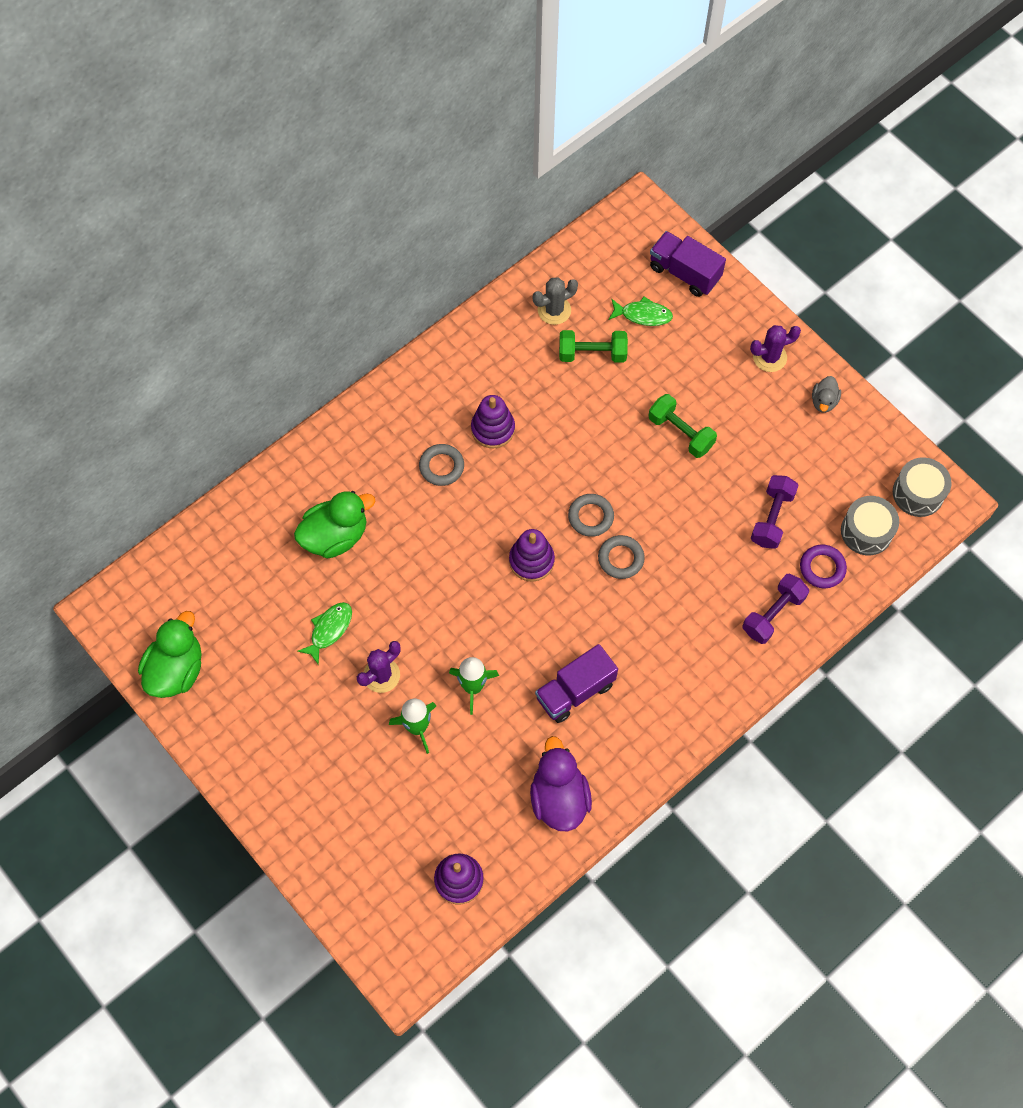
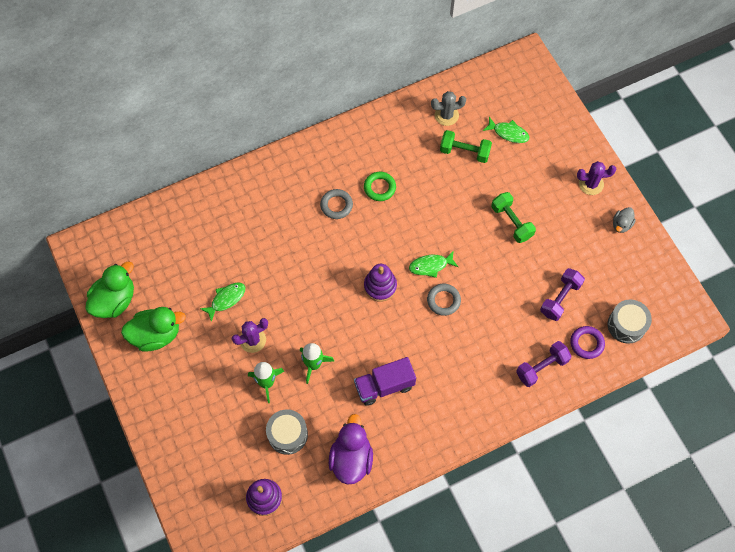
camera: 15 degrees right, 0 degrees up
green duck [294,491,375,558] -> green duck moved to [121,307,186,352]
purple stacking toy [471,395,515,449] -> green ring [364,172,396,201]
grey ring [568,494,614,537] -> green fish [409,250,458,278]
purple truck [650,231,726,297] -> none
grey drum [893,457,952,517] -> grey drum moved to [266,409,308,455]

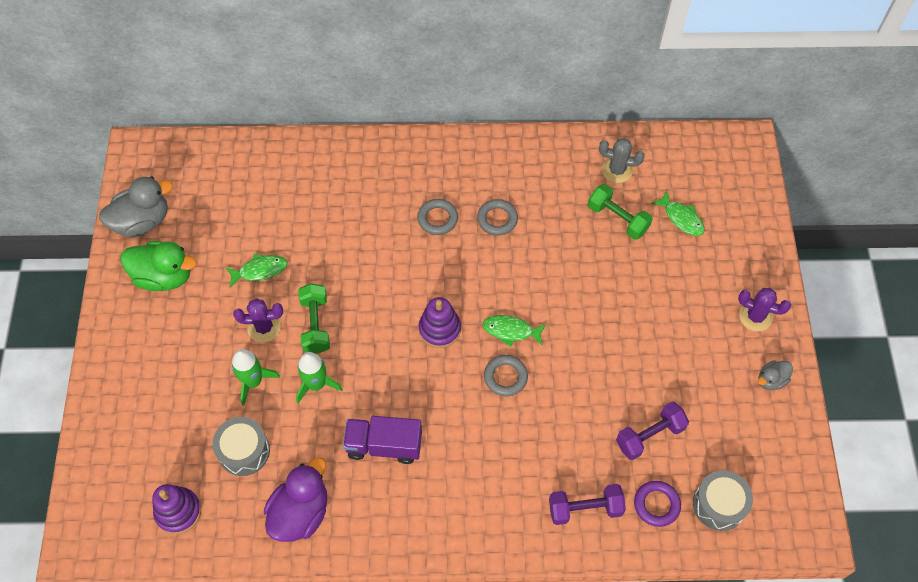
camera: 25 degrees right, 5 degrees down
green duck [85,261,134,318] -> grey duck [99,176,173,238]
green ring [364,172,396,201] -> grey ring [477,199,518,236]
green dumbbell [491,192,536,243] -> green dumbbell moved to [298,283,330,354]

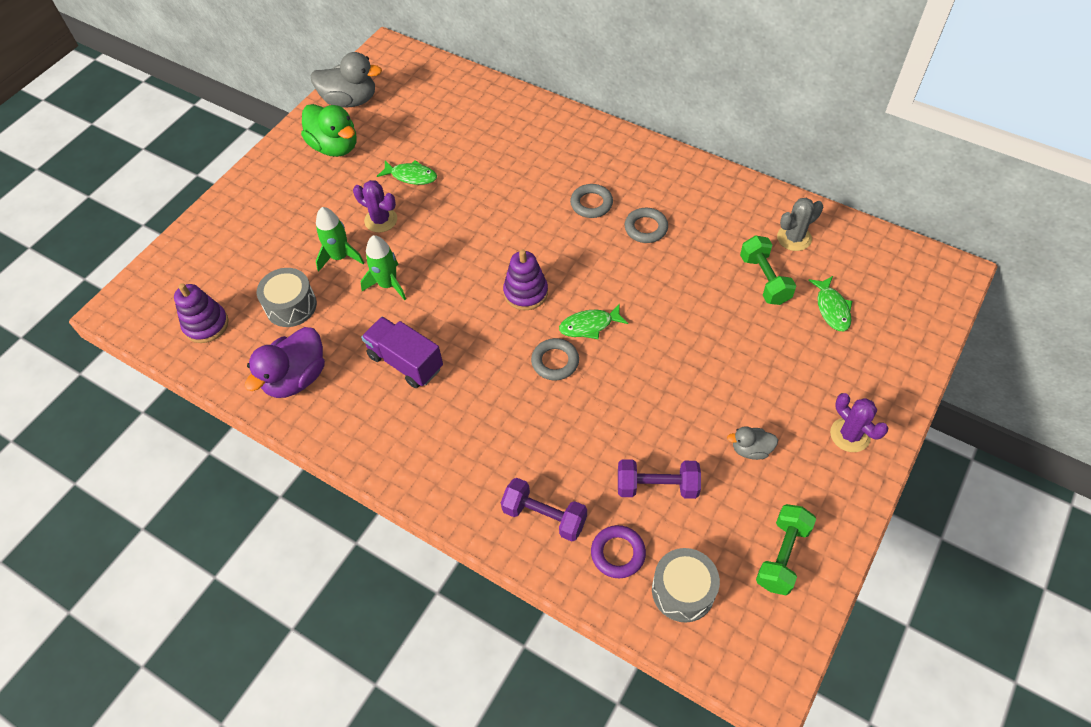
camera: 35 degrees right, 5 degrees down
purple duck [264,457,327,542] -> purple duck turned 150 degrees clockwise [245,327,325,398]
green dumbbell [298,283,330,354] -> green dumbbell moved to [756,504,816,595]
green fish [483,315,546,347] -> green fish turned 60 degrees counterclockwise [559,303,628,339]
grey cactus [599,138,645,183] -> grey cactus turned 75 degrees counterclockwise [777,198,823,251]
grey duck [758,360,793,390] -> grey duck moved to [727,426,778,460]

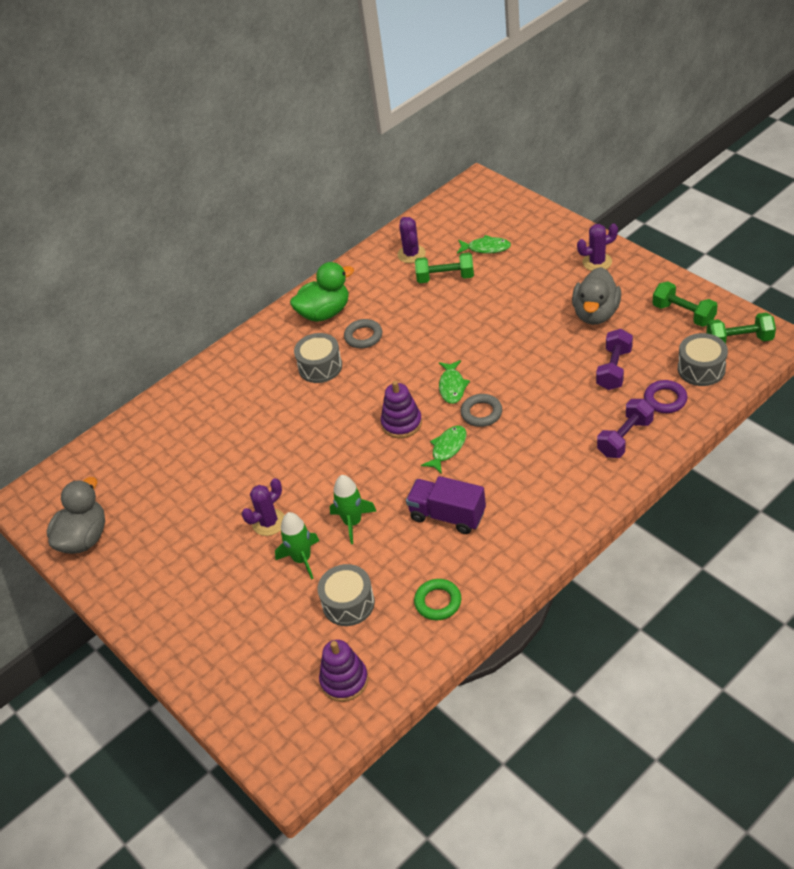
camera: 70 degrees left, 10 degrees down
purple duck [245,327,325,398] -> green ring [414,579,461,620]
green duck [301,104,357,157] -> green duck moved to [290,262,354,322]
purple truck [361,317,443,388] -> purple truck turned 60 degrees clockwise [406,476,486,534]
green fish [377,160,437,185] -> green fish moved to [421,425,466,474]
grey ring [570,184,613,218] -> grey drum [294,333,342,383]
grey duck [727,426,778,460] -> grey duck [572,267,621,325], size x1.91
grey cactus [777,198,823,251] -> purple cactus [397,217,426,263]
none -> green dumbbell [706,312,776,343]

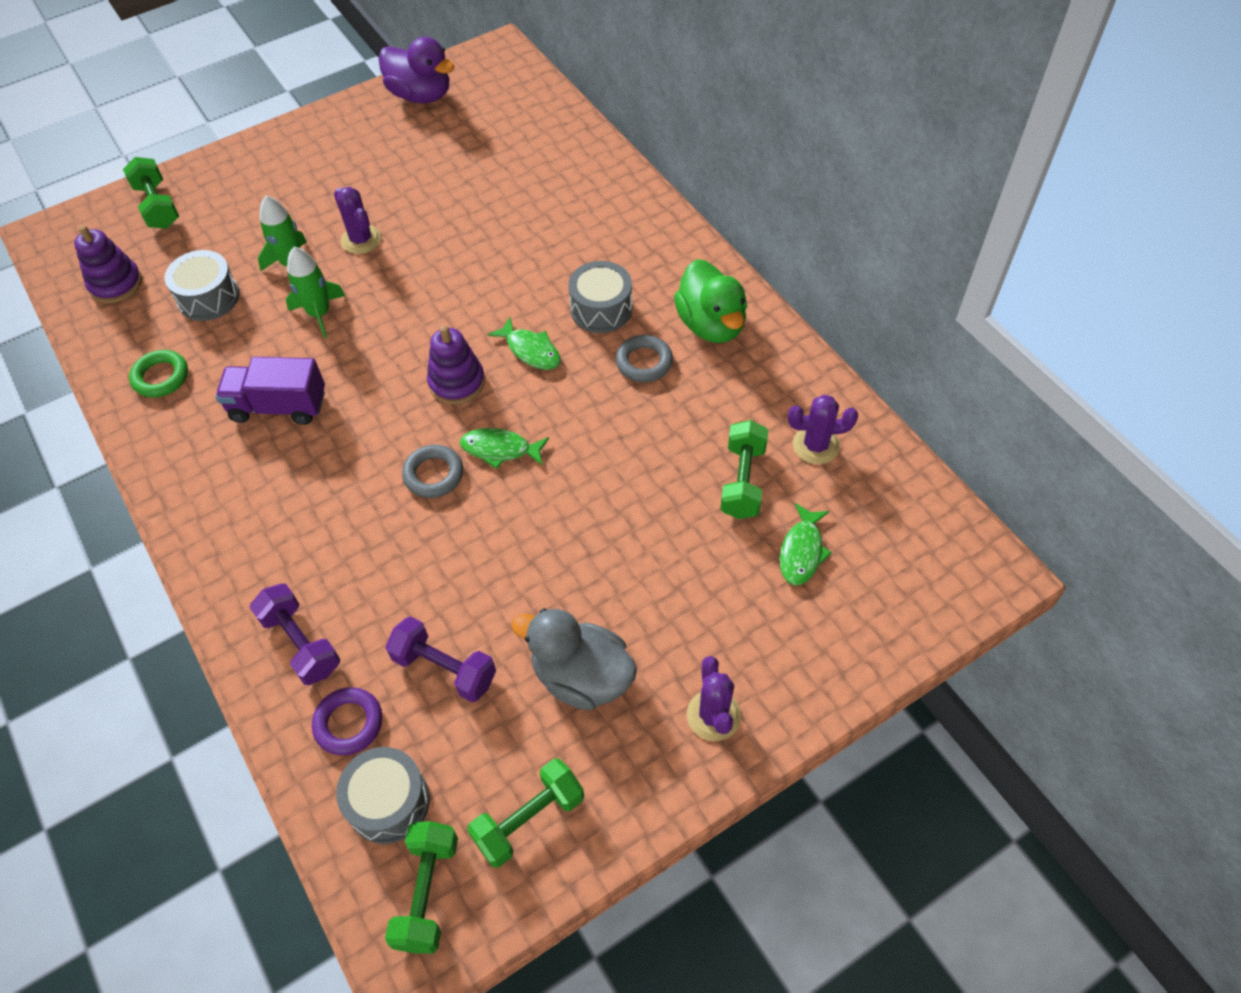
camera: 95 degrees right, 10 degrees up
grey duck [47,477,105,554] -> purple duck [378,37,454,103]
purple truck [406,476,486,534] -> purple truck turned 120 degrees counterclockwise [215,357,325,425]
green fish [421,425,466,474] -> green fish moved to [488,317,561,370]
none -> green dumbbell [123,157,179,229]

